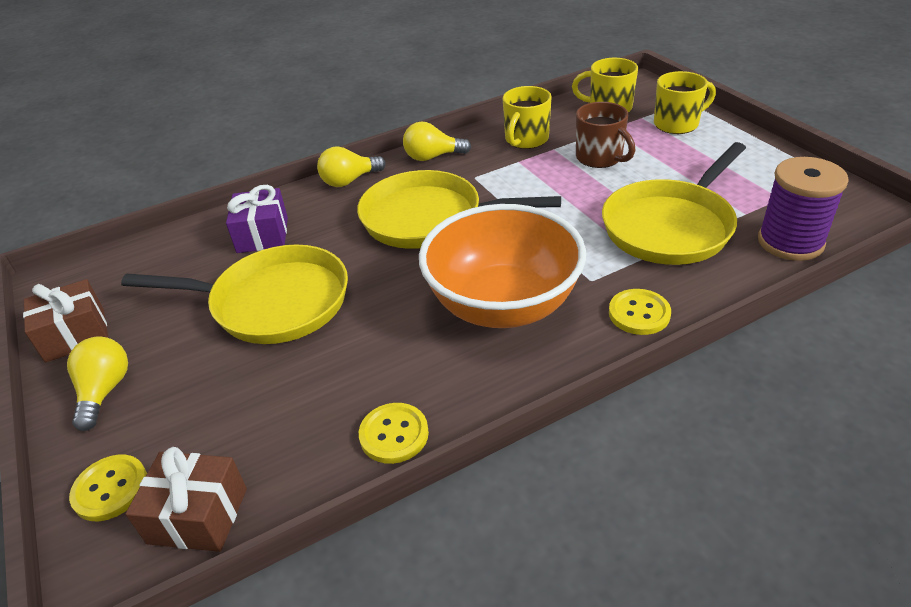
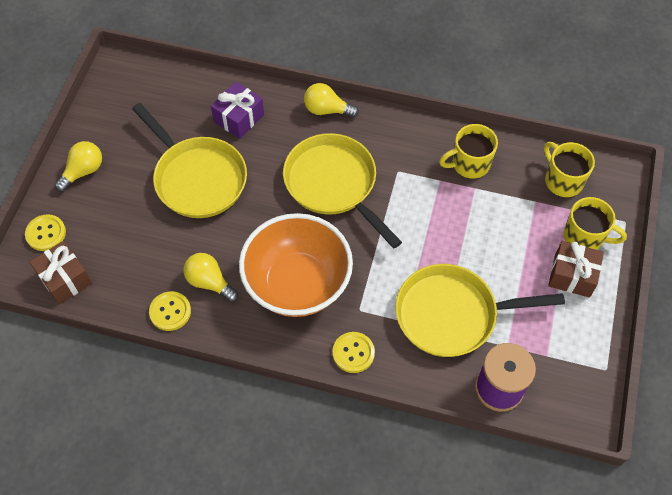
camera: 40 degrees right, 20 degrees up
brown gift [23,279,108,362] -> brown gift moved to [548,241,604,298]
yellow light bulb [403,122,471,161] -> yellow light bulb moved to [184,253,238,302]
brown mug [576,102,635,168] -> none

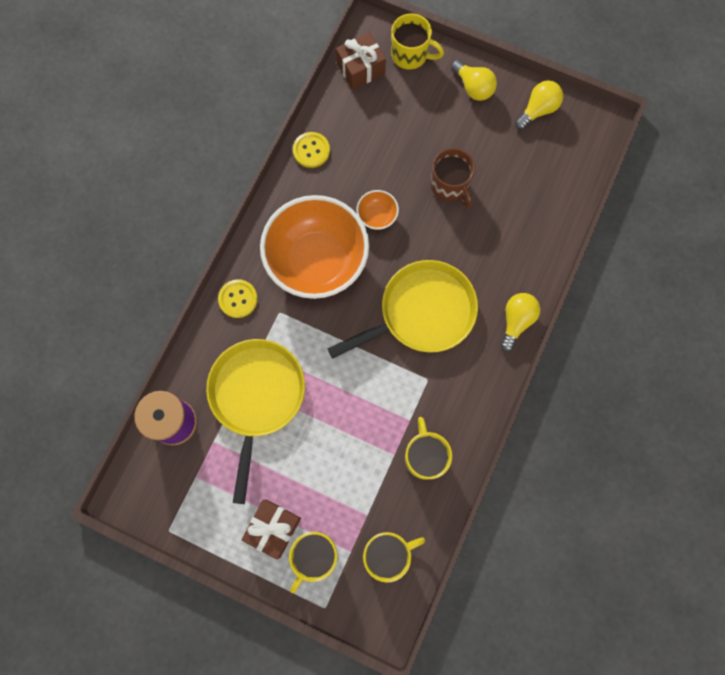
camera: 100 degrees right, 15 degrees up
yellow button [25,214,66,251] -> yellow mug [391,13,444,69]
yellow pan [132,103,247,218] -> brown mug [431,148,475,208]
yellow light bulb [184,253,238,302] -> yellow light bulb moved to [515,81,563,130]
purple gift [211,82,264,139] -> none
none -> orange bowl [357,190,399,230]

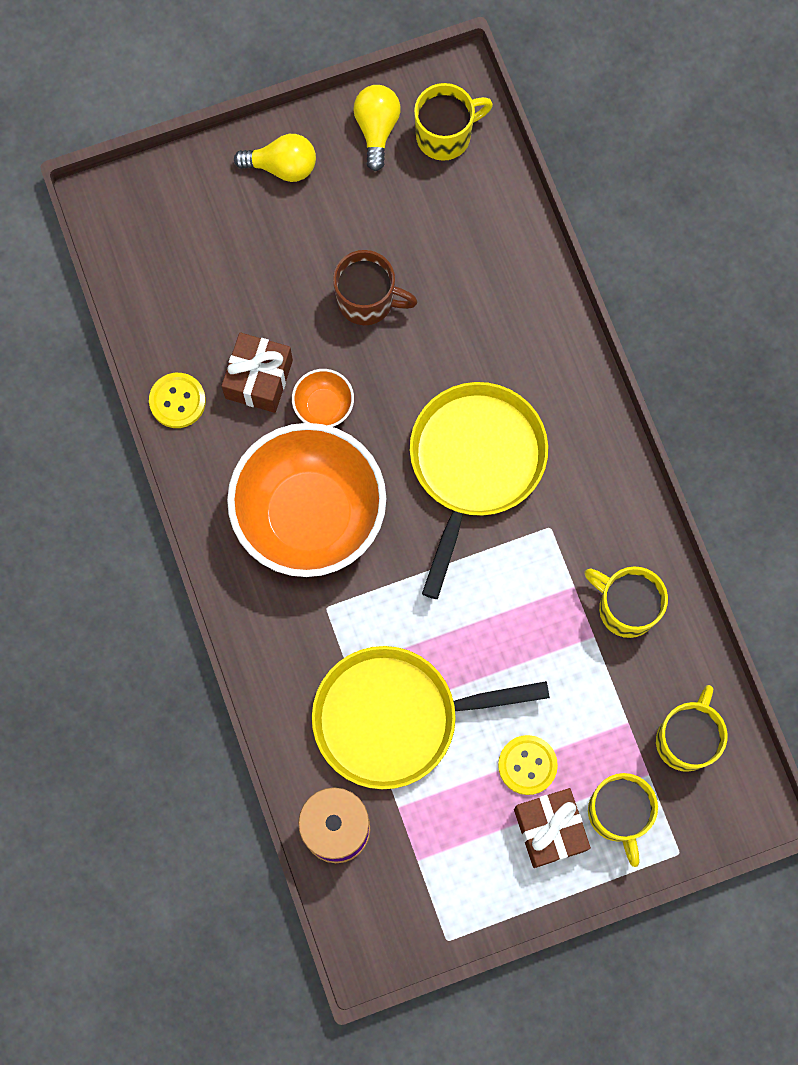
camera: 45 degrees left, 0 degrees up
yellow pan [206,339,305,504] -> yellow pan turned 60 degrees counterclockwise [312,646,550,789]
yellow button [218,279,258,318] -> yellow button moved to [498,735,558,795]
brown gift [336,32,386,90] -> brown gift moved to [221,332,293,413]
yellow mug [391,13,444,69] -> yellow mug moved to [414,83,493,161]
yellow light bulb [501,293,540,351] -> none

